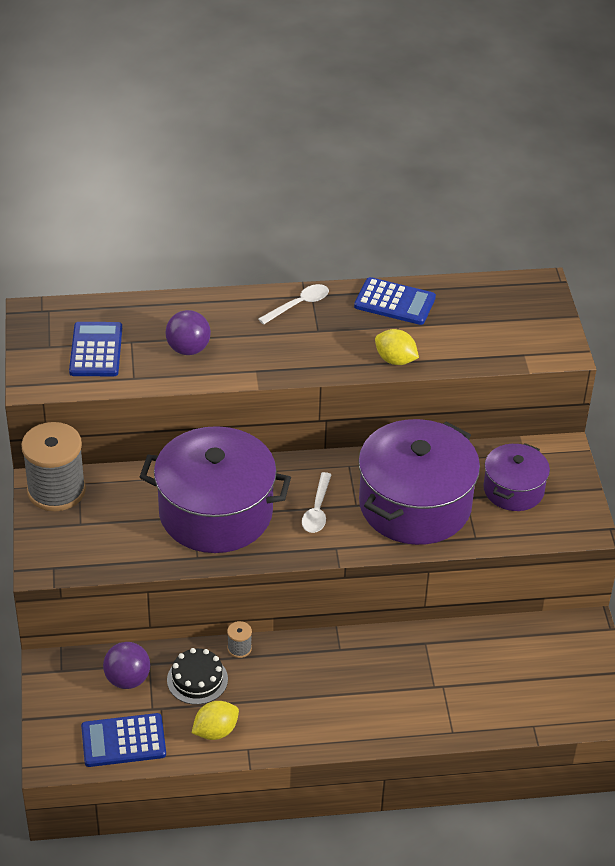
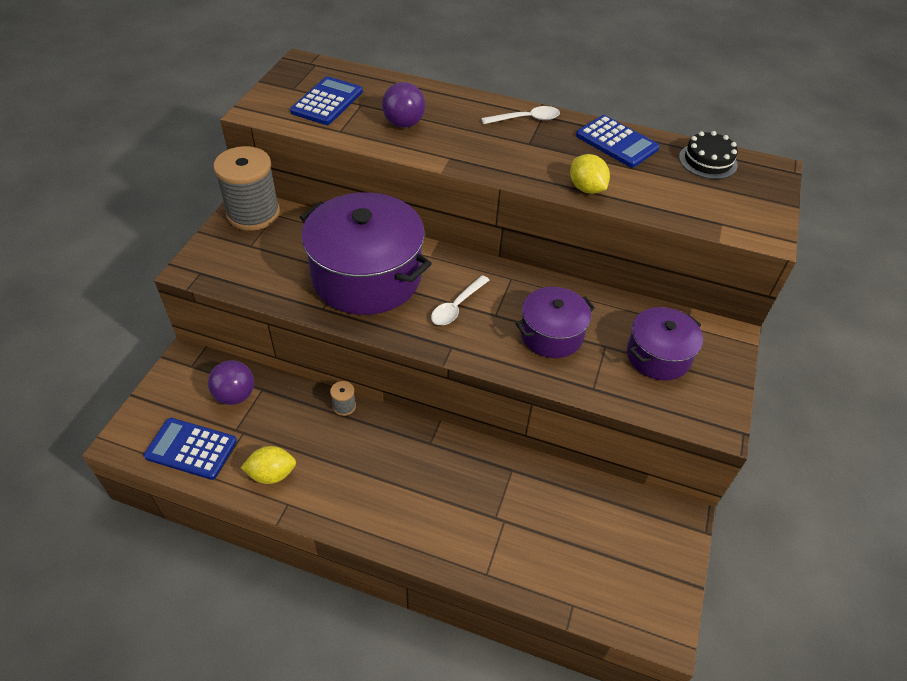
camera: 25 degrees right, 5 degrees up
black cake [167,648,228,705] -> black cake moved to [679,131,738,179]
purple pot [358,419,480,545] -> purple pot [516,287,595,358], size x0.55

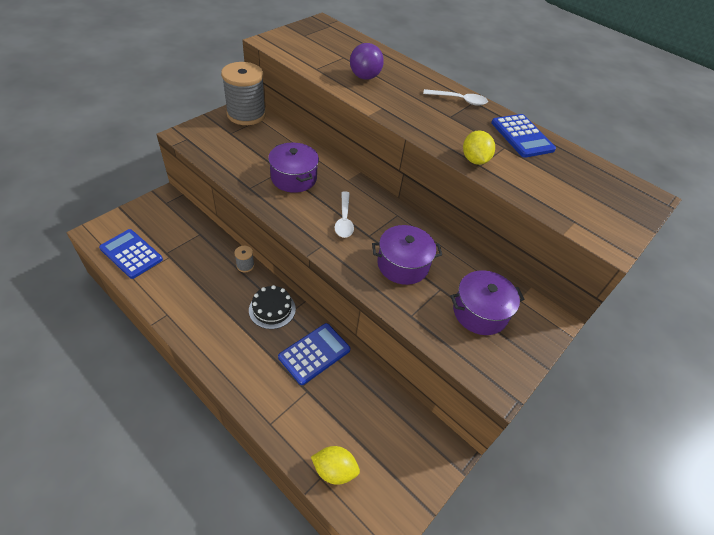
camera: 20 degrees right, 0 degrees up
purple ball [208,360,254,405] -> none
yellow lemon [241,446,296,484] -> yellow lemon moved to [311,446,360,485]
blue calculator [290,76,363,125] -> blue calculator moved to [278,323,351,385]
purple pot [300,192,432,315] -> purple pot [268,143,319,193], size x0.55
white spoon [431,275,489,325] -> white spoon turned 60 degrees counterclockwise [335,191,354,238]
black cake [679,131,738,179] -> black cake moved to [249,285,296,329]

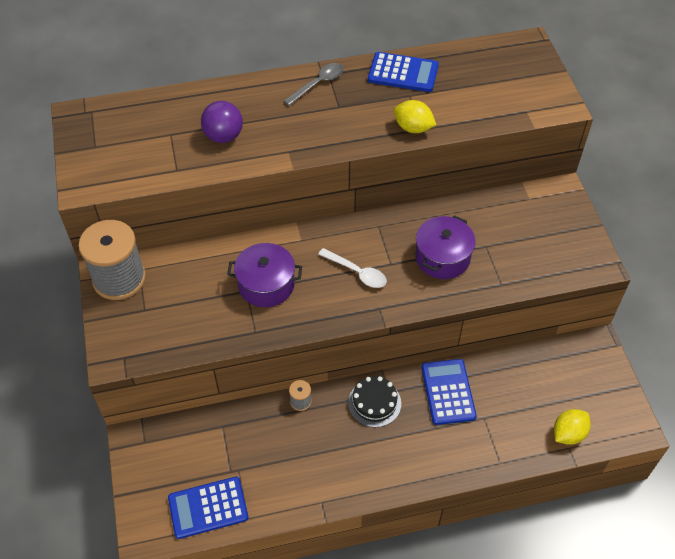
camera: 50 degrees left, 5 degrees up
white spoon [423,89,488,106] -> grey spoon [284,63,344,106]
purple pot [450,270,525,335] -> none

